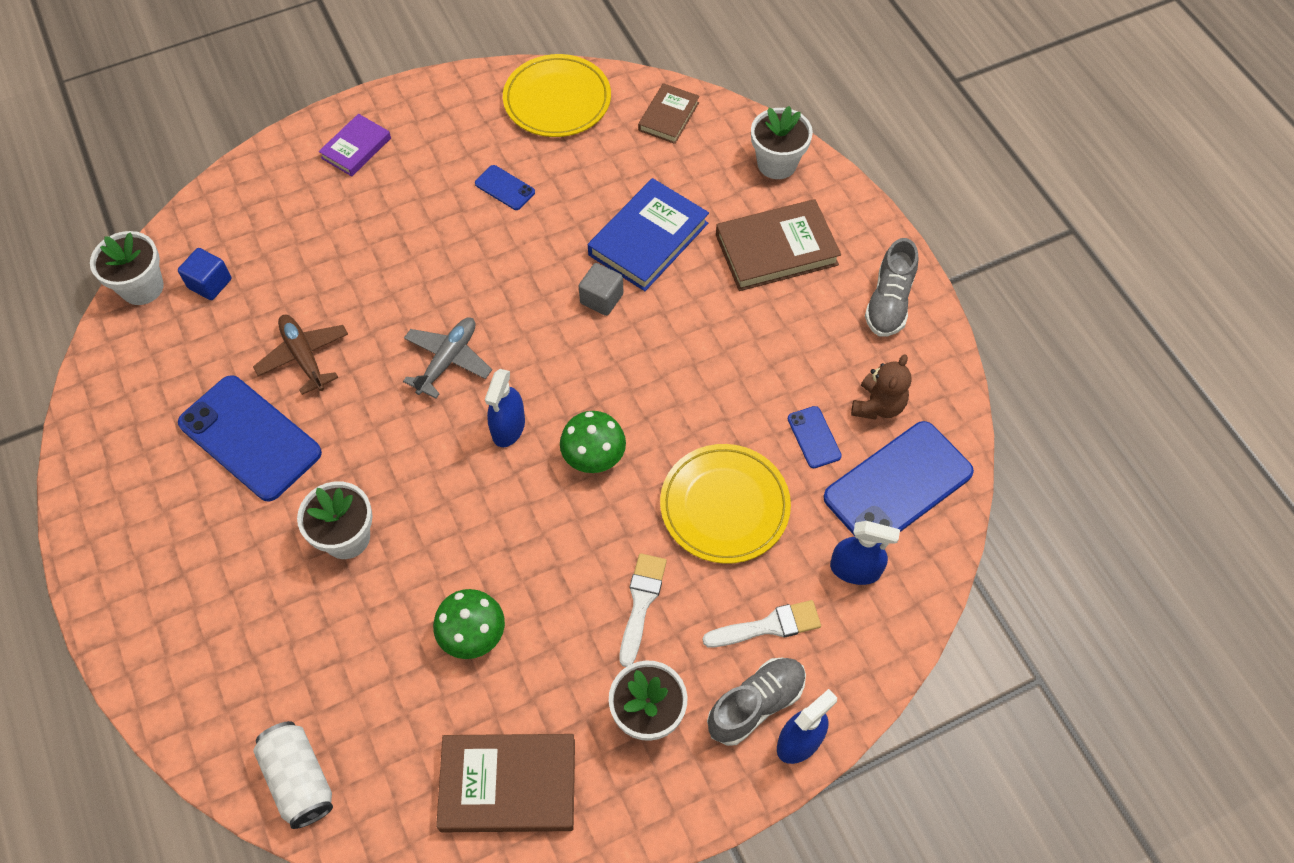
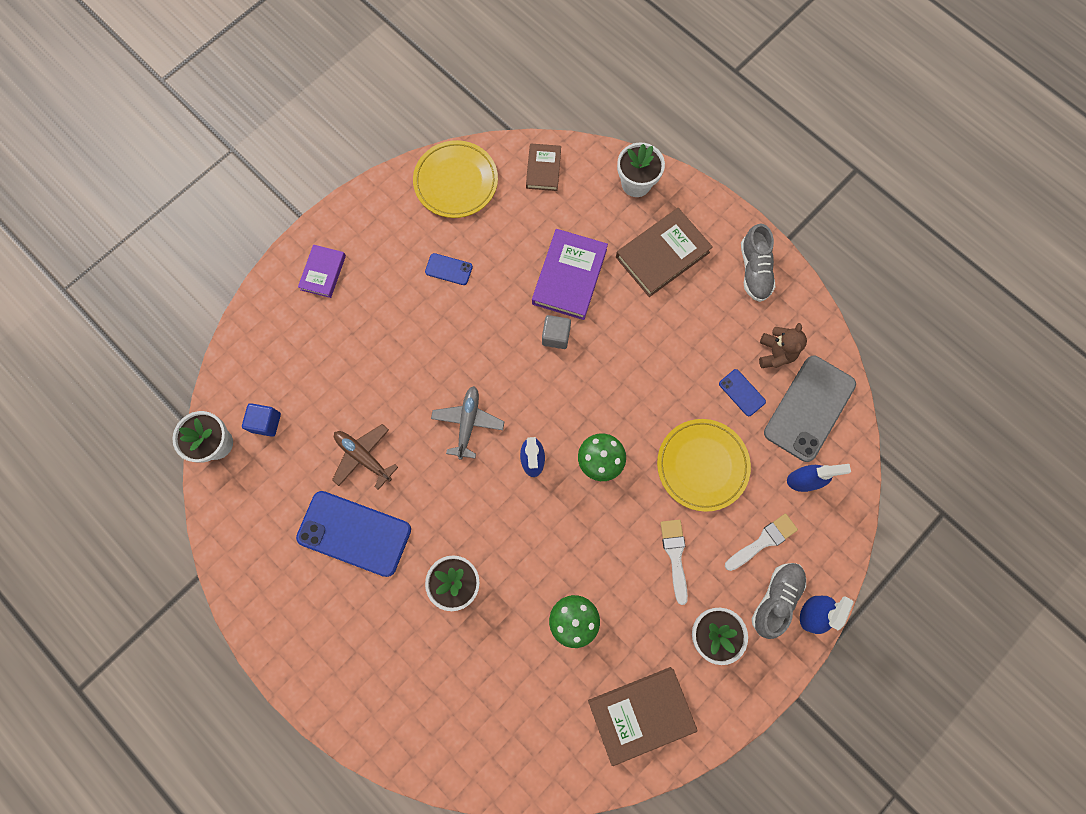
camera: 20 degrees left, 15 degrees up
white can [253,721,333,829] -> none
blue book [588,178,709,291] -> purple book [532,229,608,320]
blue phone [823,421,974,545] -> grey phone [764,356,856,462]

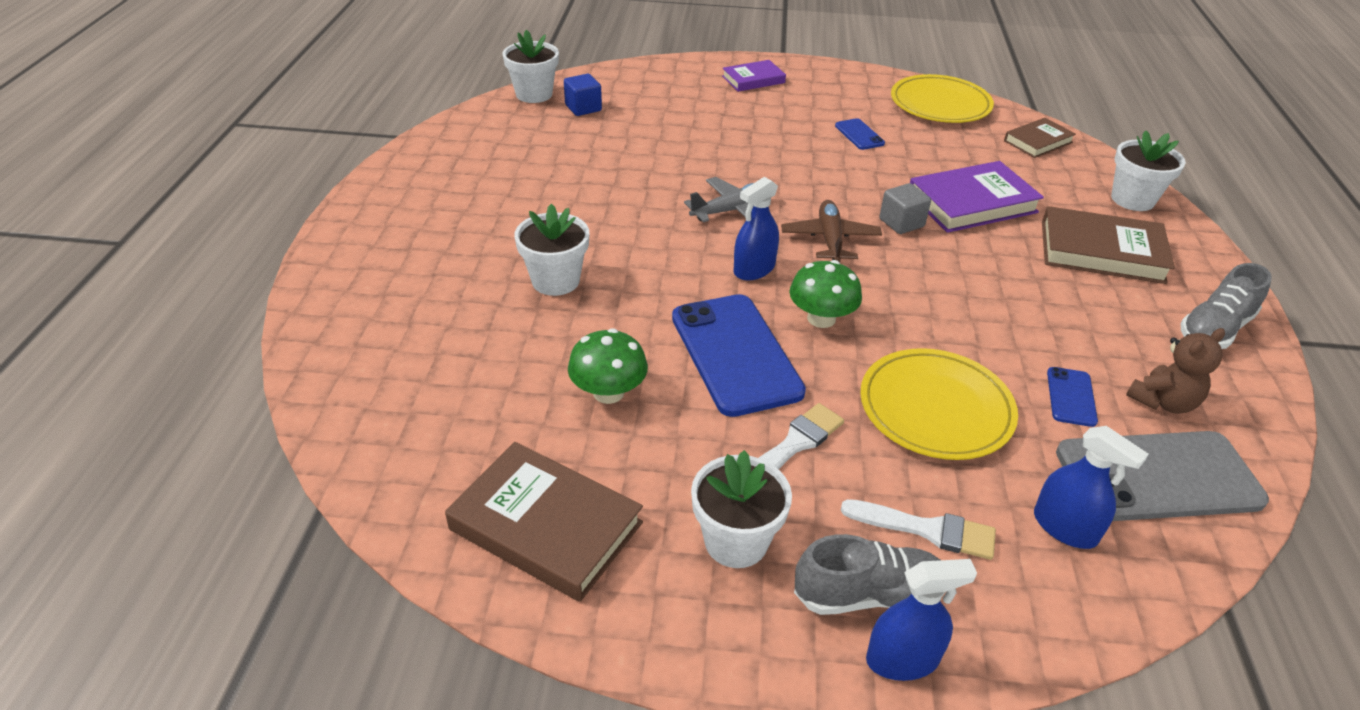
camera: 50 degrees right, 35 degrees down
blue phone [296,491,411,577] -> blue phone moved to [672,294,806,417]
brown plane [332,424,398,490] -> brown plane moved to [781,200,882,262]

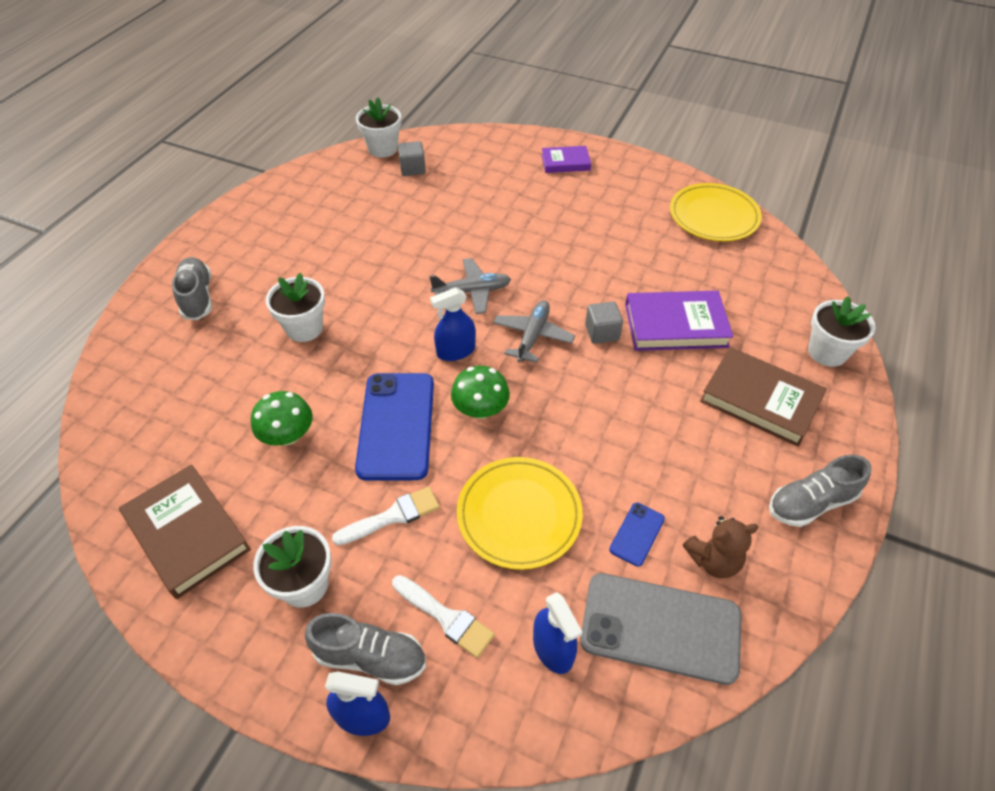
camera: 20 degrees right, 10 degrees up
blue cube [564,74,602,116] -> grey cube [398,141,426,176]
brown plane [781,200,882,262] -> grey plane [493,300,575,363]
blue phone [835,118,885,150] -> none
brown book [1004,118,1076,158] -> none
none -> grey shoe [172,257,212,320]

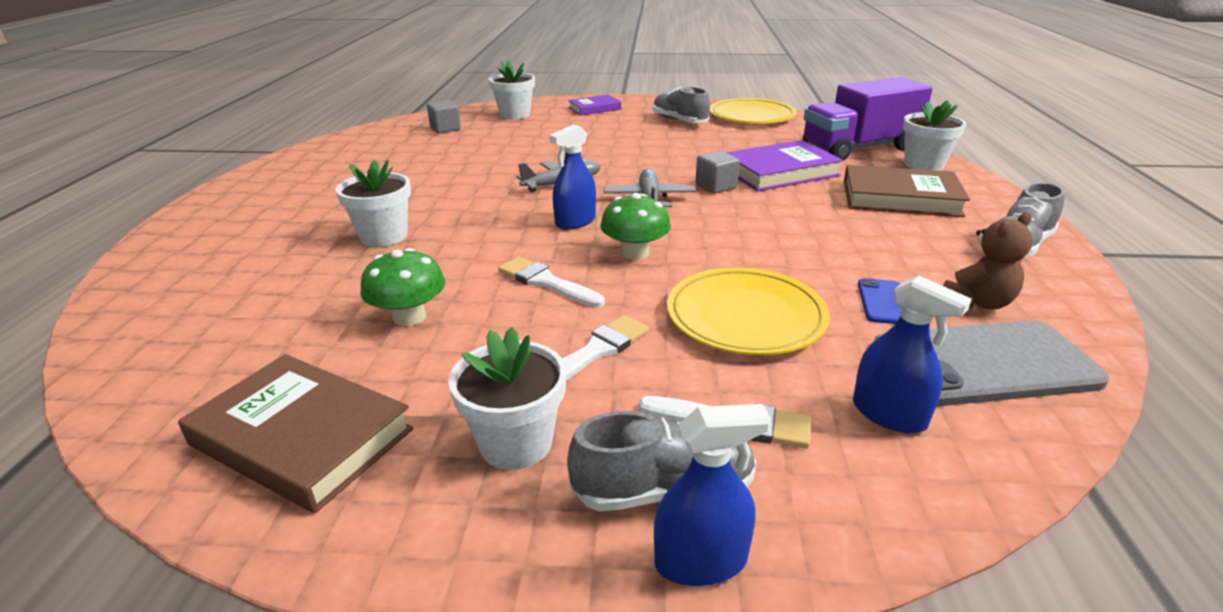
camera: 20 degrees left, 20 degrees down
grey shoe [172,257,212,320] -> grey shoe moved to [653,86,710,123]
blue phone [355,373,434,480] -> white brush [498,257,605,308]
white flower pot [356,97,401,158] -> white flower pot moved to [489,60,535,120]
none -> purple truck [803,77,933,160]

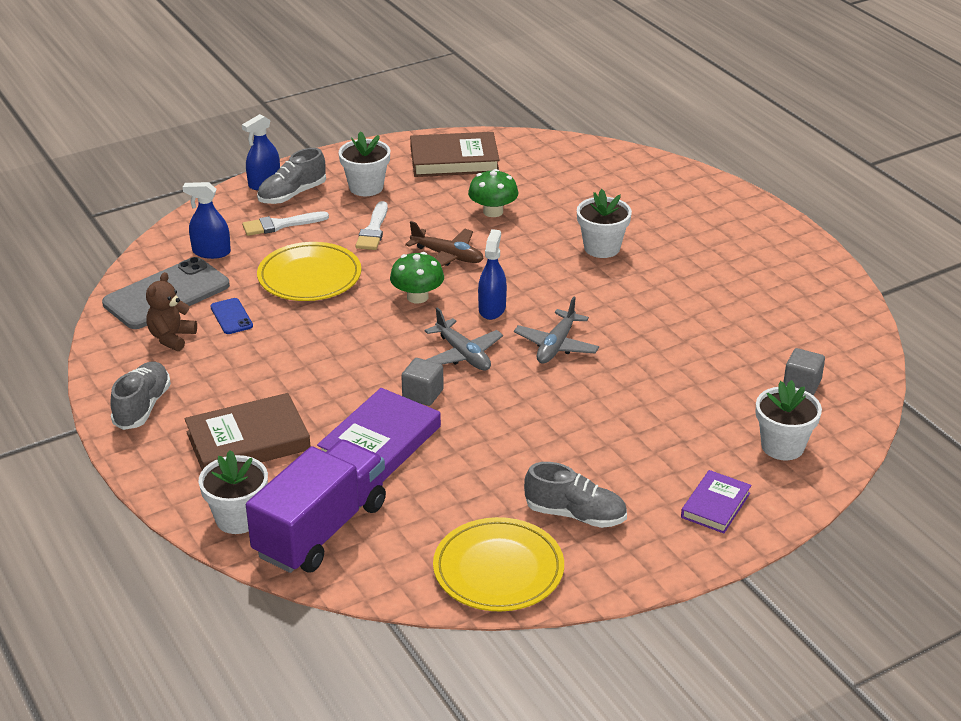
camera: 145 degrees right, 5 degrees up
white brush [498,257,605,308] -> brown plane [405,221,484,267]

